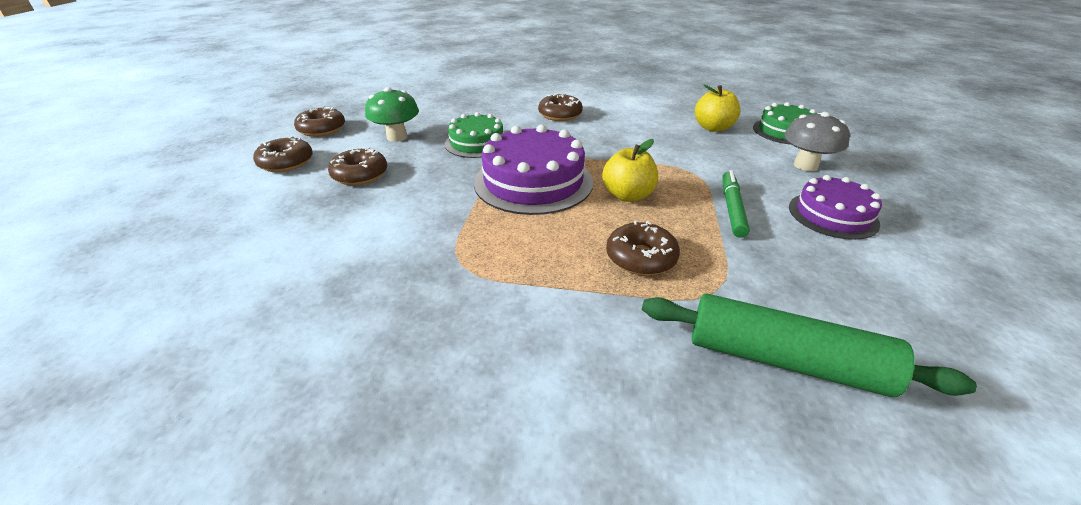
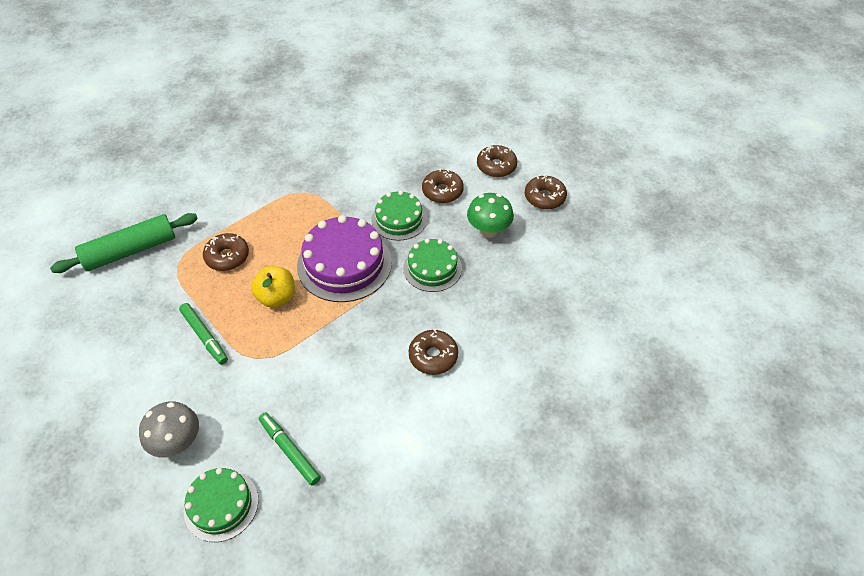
camera: 130 degrees right, 15 degrees up
yellow apple [695,84,741,132] -> green marker [259,412,321,486]
purple cake [789,175,882,240] -> none
none -> green cake [371,191,427,241]

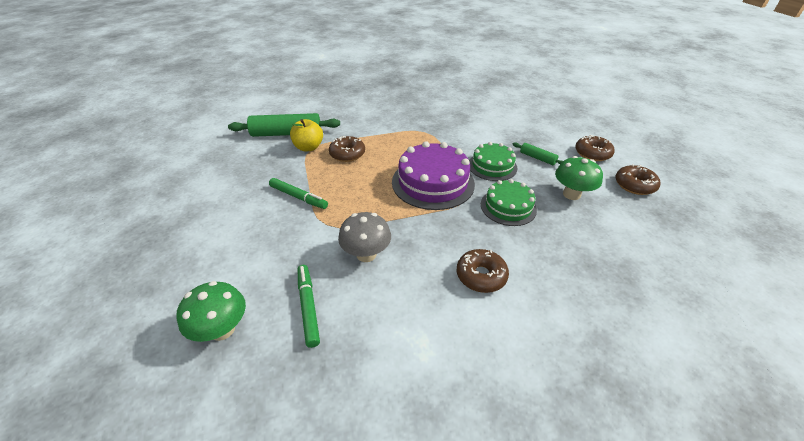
camera: 25 degrees right, 10 degrees down
grey mushroom [139,401,199,458] -> grey mushroom moved to [338,212,391,262]
green marker [179,303,228,365] -> green marker turned 45 degrees counterclockwise [269,178,328,209]
green cake [184,468,258,542] -> green mushroom [176,281,246,342]
yellow apple [251,266,295,308] -> yellow apple moved to [290,119,323,151]
brown donut [422,169,464,203] -> green rolling pin [513,142,563,165]

